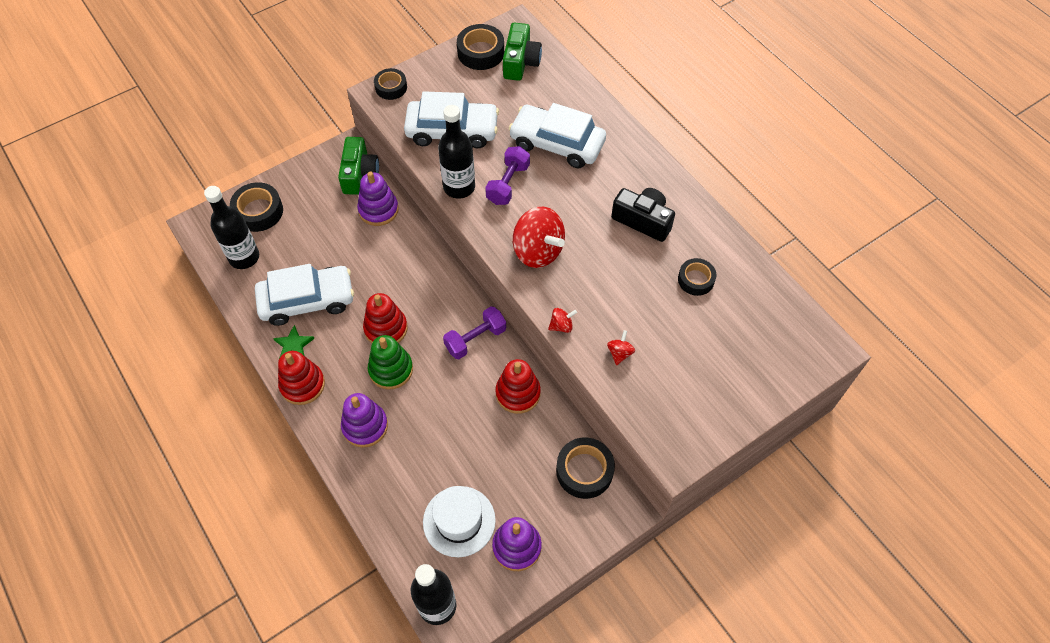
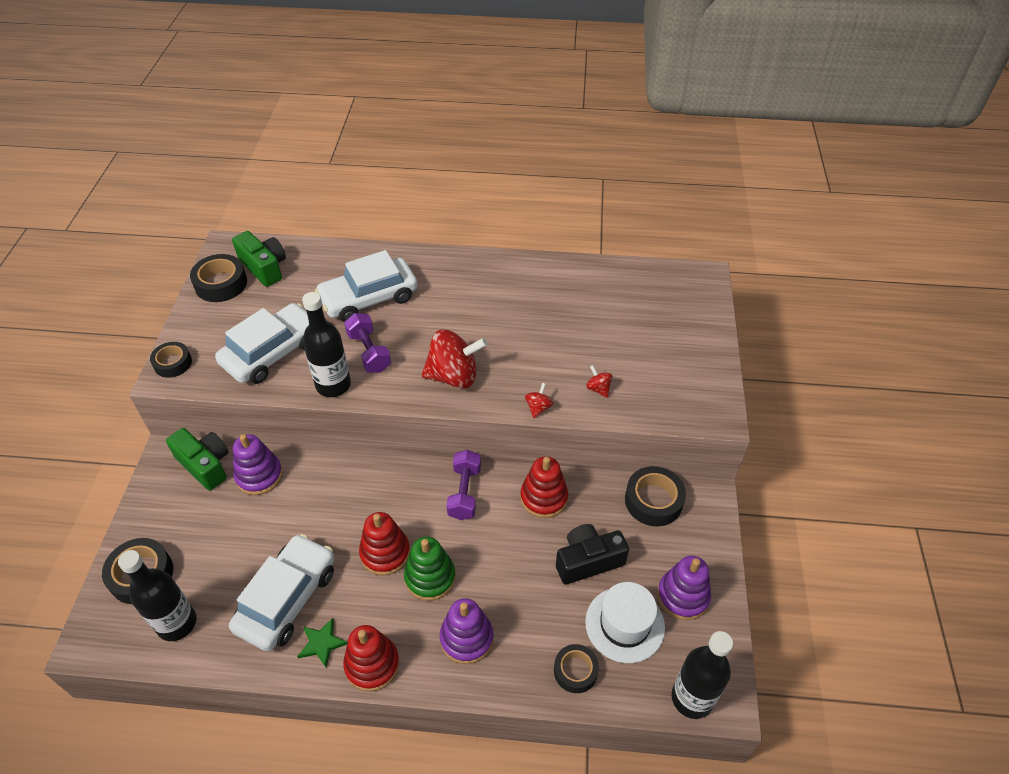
camera: 50 degrees left, 10 degrees down
black camera [611,188,675,242] -> black camera moved to [556,524,629,585]
black tape [678,258,717,296] -> black tape moved to [554,644,599,693]

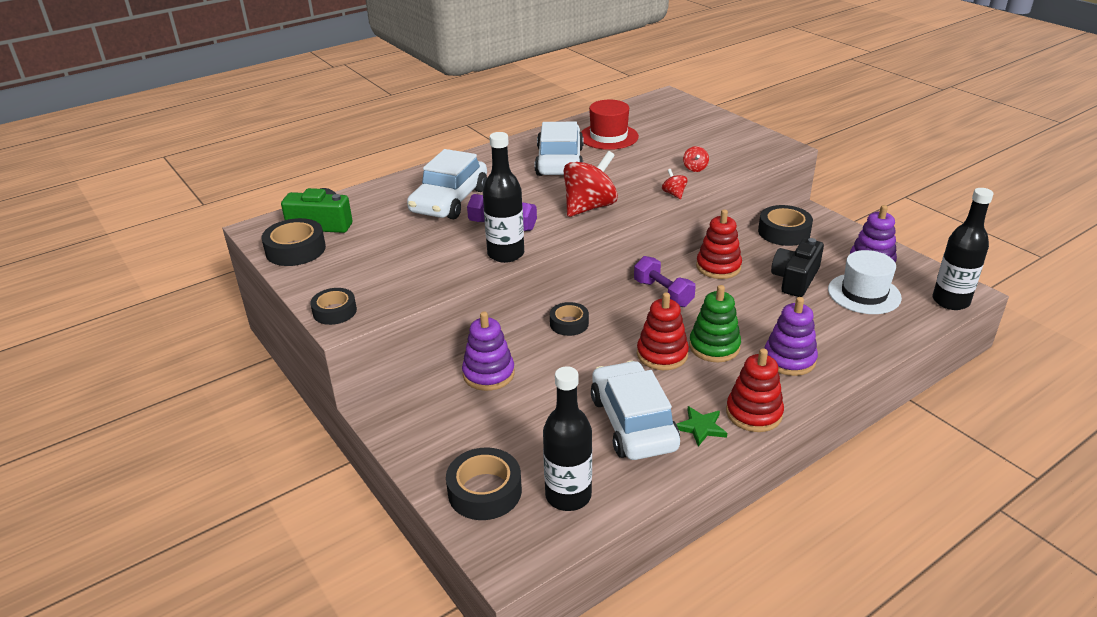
camera: 40 degrees left, 15 degrees down
green camera [166,428,229,491] -> none
white car [215,303,309,384] -> white car moved to [535,122,584,176]
black tape [554,644,599,693] -> black tape moved to [550,302,589,336]
red spinning top [586,365,612,398] -> red spinning top turned 105 degrees counterclockwise [683,146,709,172]
none -> red hat [581,100,639,150]

